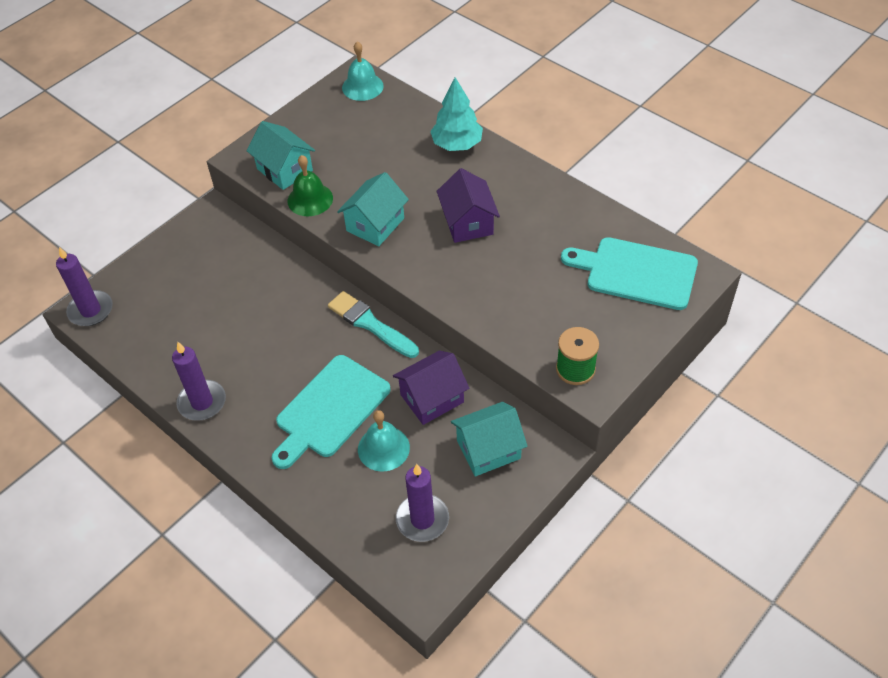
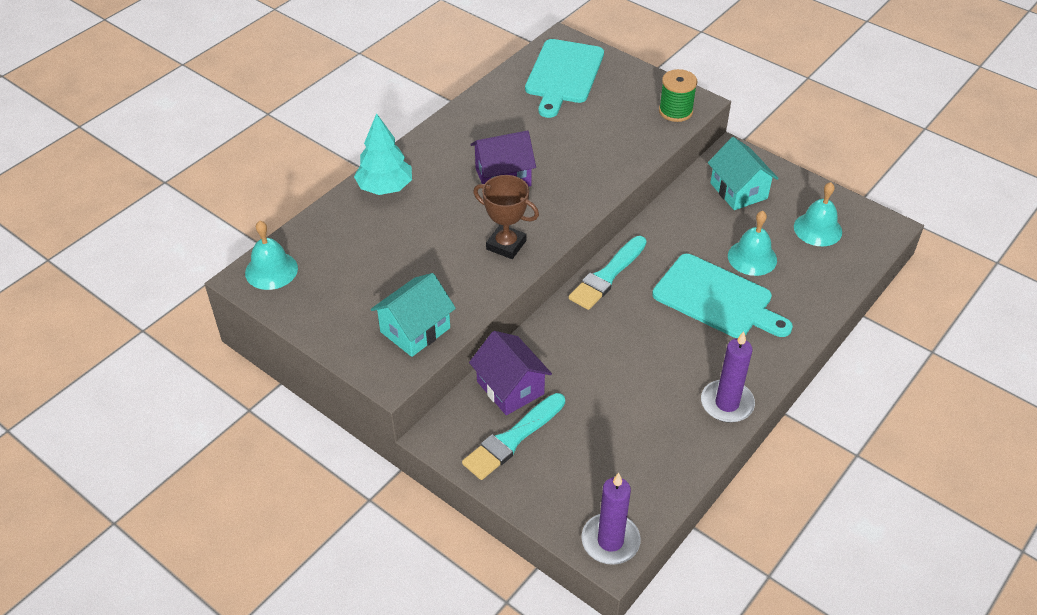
camera: 95 degrees left, 5 degrees down
green bell [288,155,333,216] -> none
turquoise house [337,172,409,246] -> brown trophy [473,175,539,259]
purple house [393,350,469,425] -> purple house moved to [469,331,552,415]
purple candle [396,464,449,542] -> turquoise bell [794,182,842,246]
none -> turquoise brush [462,393,565,480]

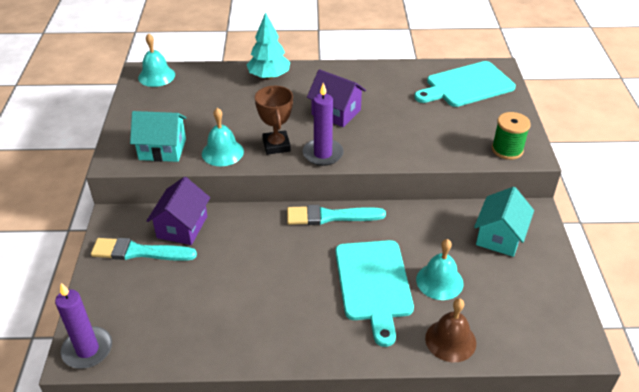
camera: 50 degrees right, 5 degrees down
purple candle [701,331,755,423] -> purple candle moved to [303,83,344,166]
turquoise bell [794,182,842,246] -> turquoise bell moved to [202,108,244,166]
none -> brown bell [425,298,476,362]

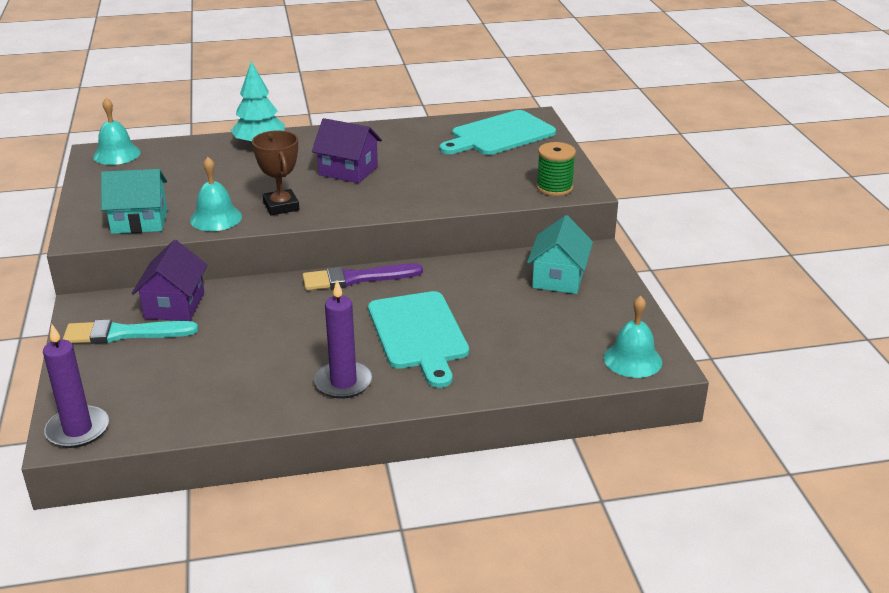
camera: 10 degrees left, 10 degrees down
turquoise brush [287,205,386,225] -> purple brush [303,263,423,290]
purple candle [303,83,344,166] -> purple candle moved to [314,280,373,399]
turquoise bell [416,239,464,300] -> turquoise bell moved to [604,296,662,378]
brown bell [425,298,476,362] -> none

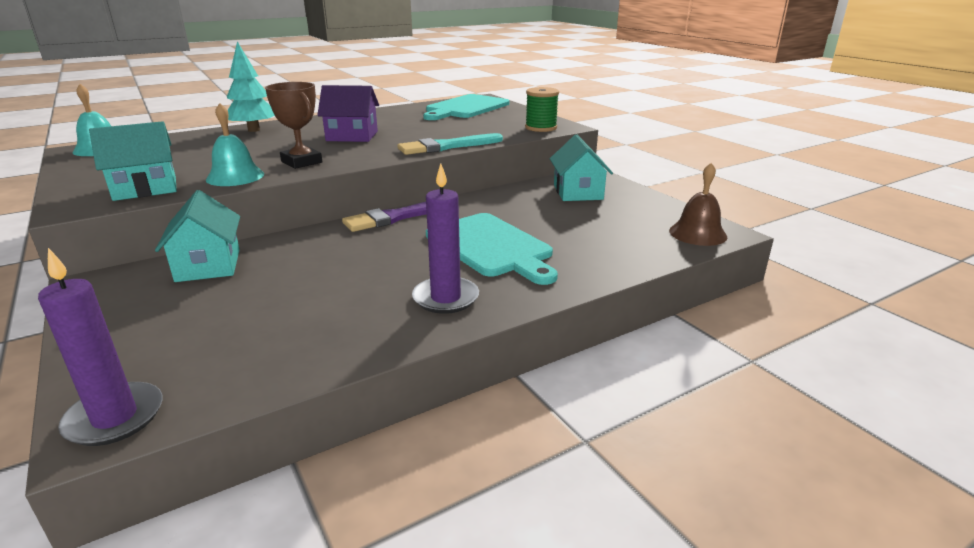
camera: 20 degrees left, 5 degrees down
turquoise brush [63,319,198,344] -> turquoise brush moved to [397,133,503,155]
purple house [132,240,207,321] -> turquoise house [155,190,240,282]
turquoise bell [604,296,662,378] -> brown bell [669,163,727,246]

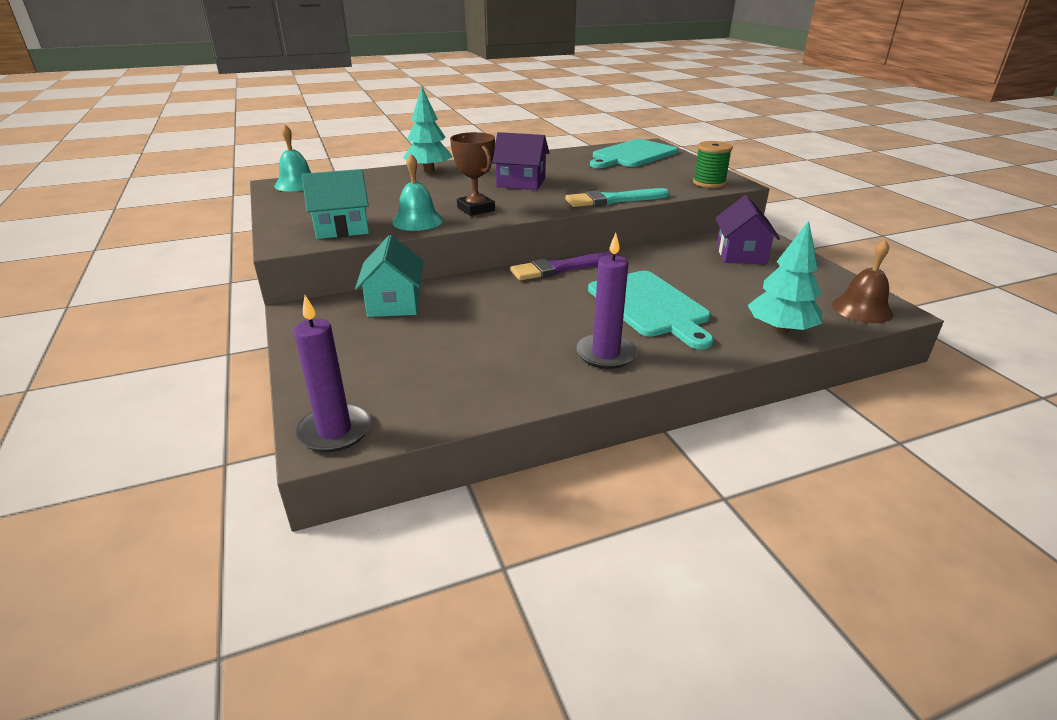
camera: 10 degrees right, 5 degrees up
turquoise house [550,134,613,201] -> purple house [715,195,780,264]
none -> turquoise tree [748,221,822,334]

